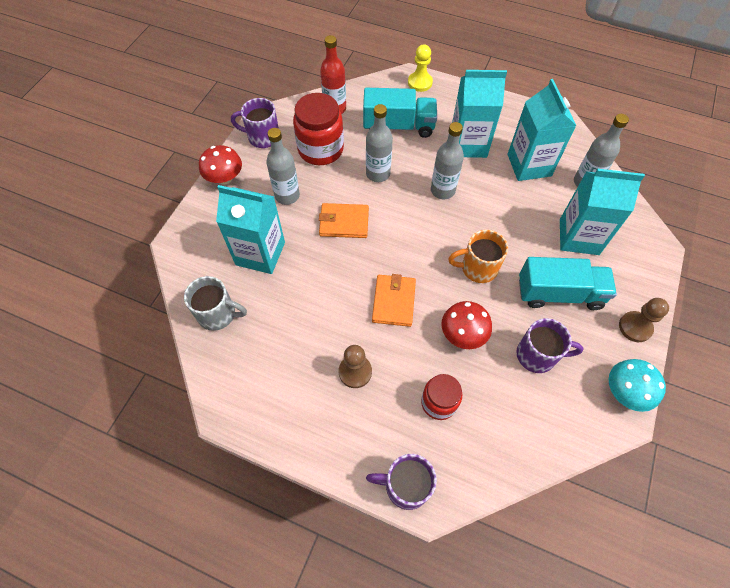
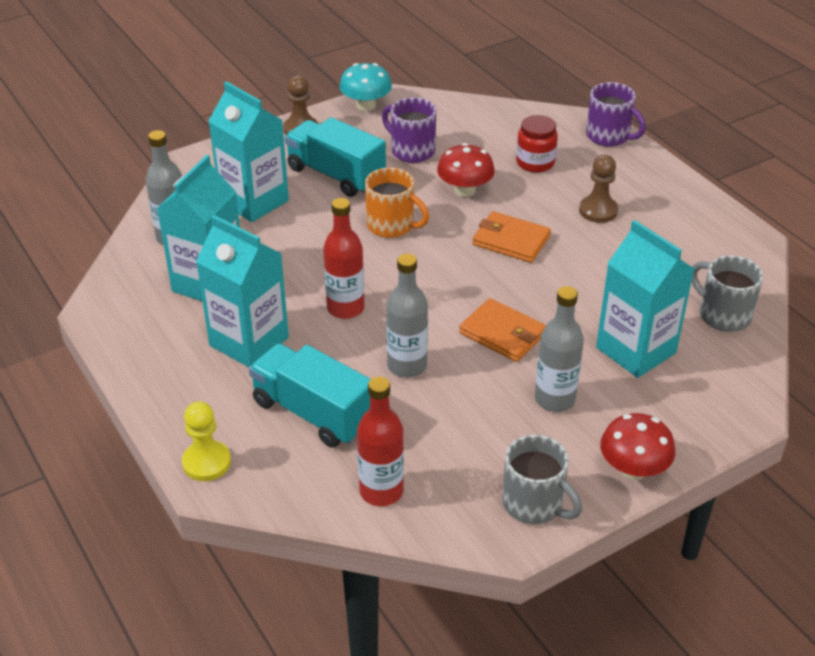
camera: 145 degrees left, 20 degrees down
purple mug [231,98,279,148] -> grey mug [502,435,582,524]
red jar [293,93,344,165] -> none
orange wallet [372,274,416,327] -> orange wallet turned 75 degrees clockwise [472,211,551,263]
grey bottle [431,122,464,199] -> red bottle [323,198,364,319]

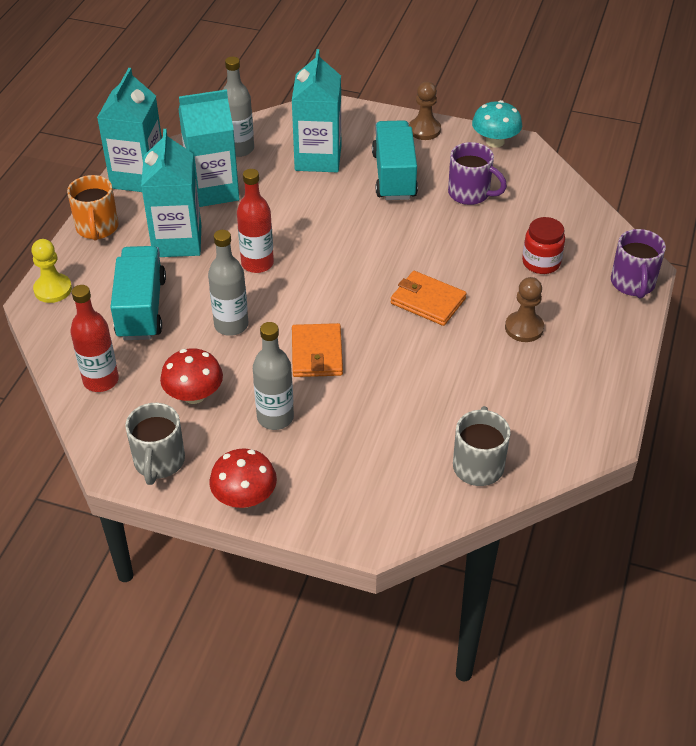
camera: 50 degrees right, 5 degrees up
orange mug [365,168,429,238] -> orange mug moved to [67,175,118,241]
purple mug [382,97,436,163] -> purple mug turned 120 degrees clockwise [448,142,507,205]
red mushroom [437,143,495,197] -> red mushroom moved to [160,348,223,404]
orange wallet [472,211,551,263] -> orange wallet turned 45 degrees counterclockwise [391,271,467,326]
turquoise carton [596,220,694,378] -> turquoise carton moved to [97,68,162,192]

